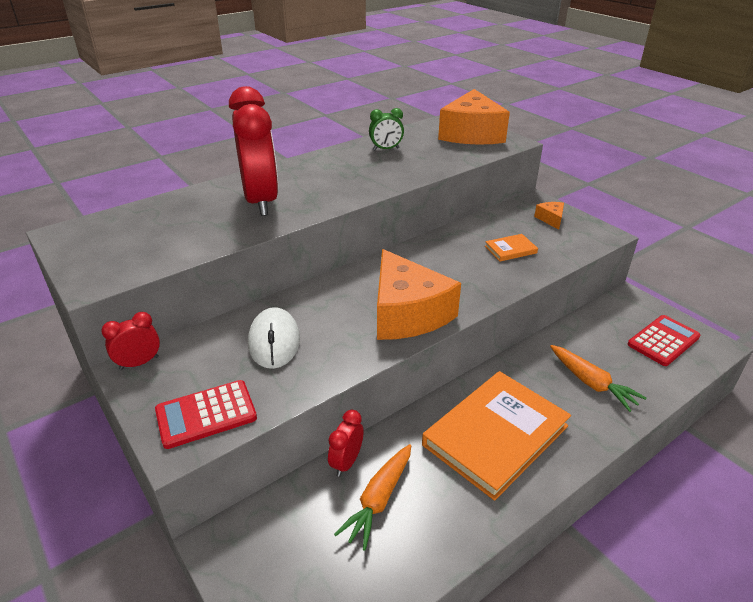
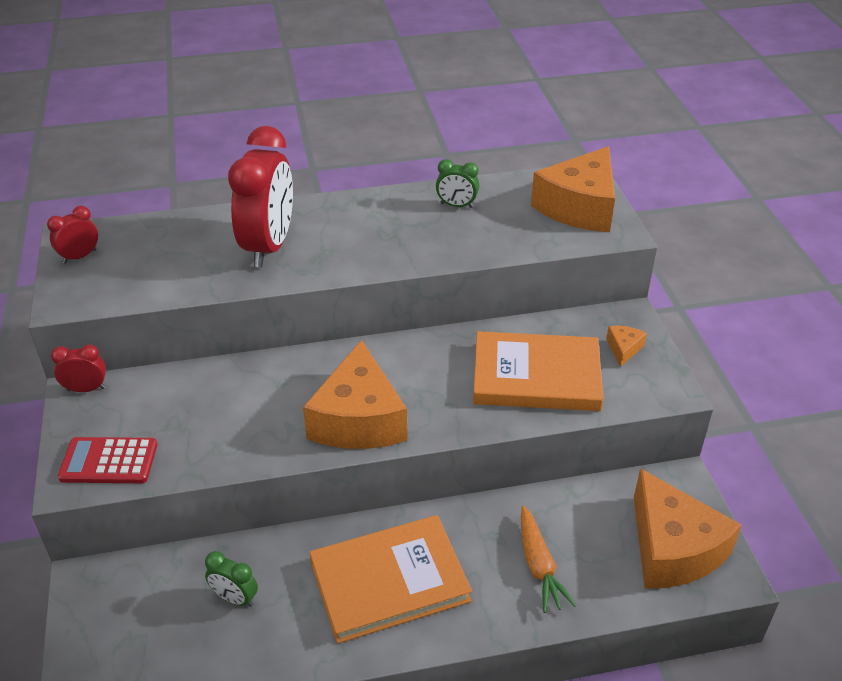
camera: 25 degrees right, 5 degrees up
white mouse [248,307,300,369] -> none
red clock [328,410,364,477] -> red clock moved to [47,206,98,264]
orange carrot [334,444,411,550] -> green clock [205,551,258,607]
orange book [485,234,538,261] -> orange book [473,331,604,411], size x2.35
red calculator [628,315,700,366] -> orange cheese [634,468,742,588]

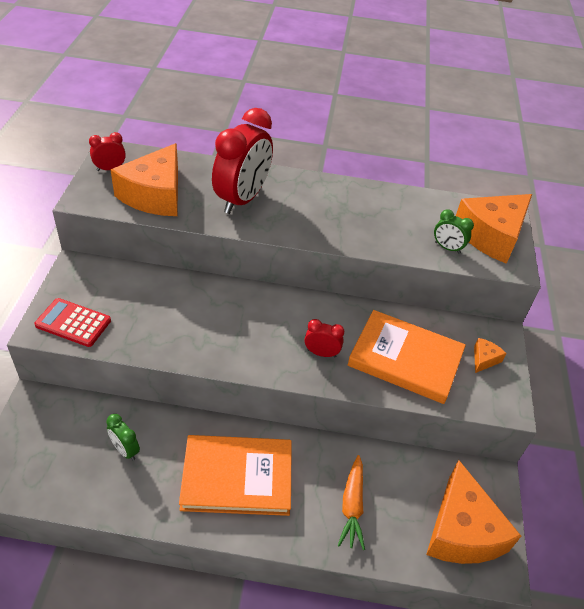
camera: 15 degrees right, 5 degrees up
red clock [51,344,106,392] -> red clock moved to [304,319,344,358]
orange cheese [303,340,407,449] -> orange cheese moved to [111,143,178,216]
green clock [436,159,479,208] -> green clock moved to [434,209,474,254]

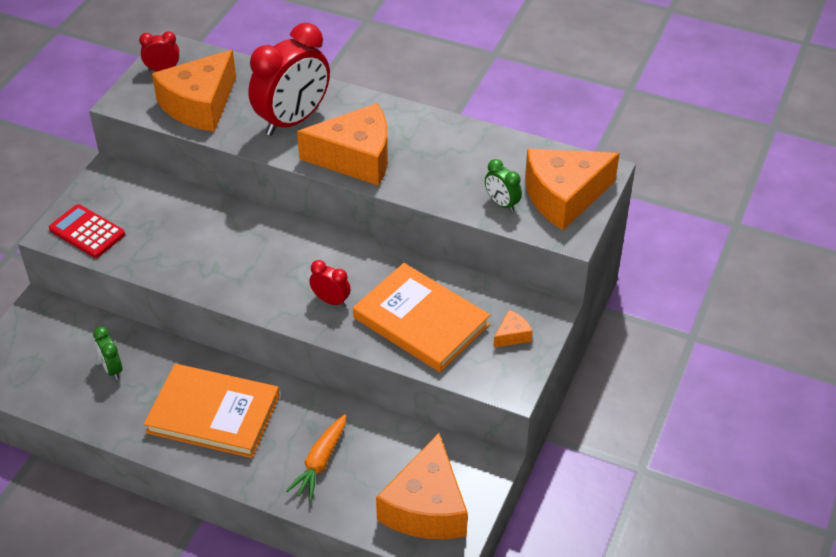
camera: 20 degrees right, 0 degrees up
none -> orange cheese [297,103,388,186]

